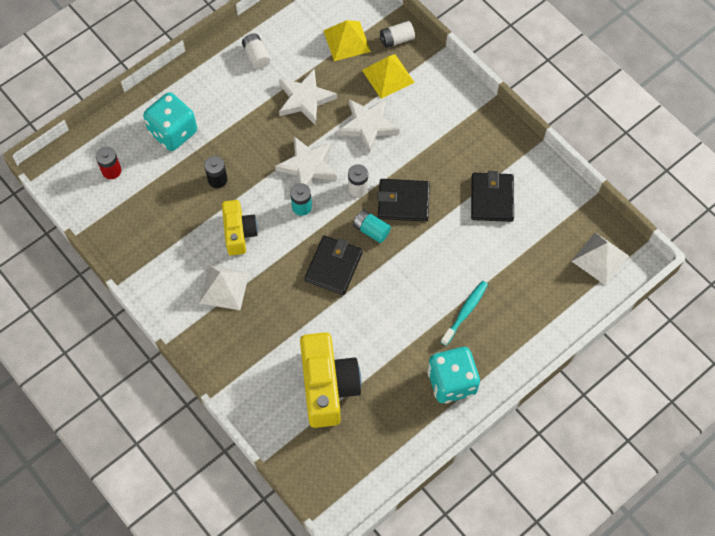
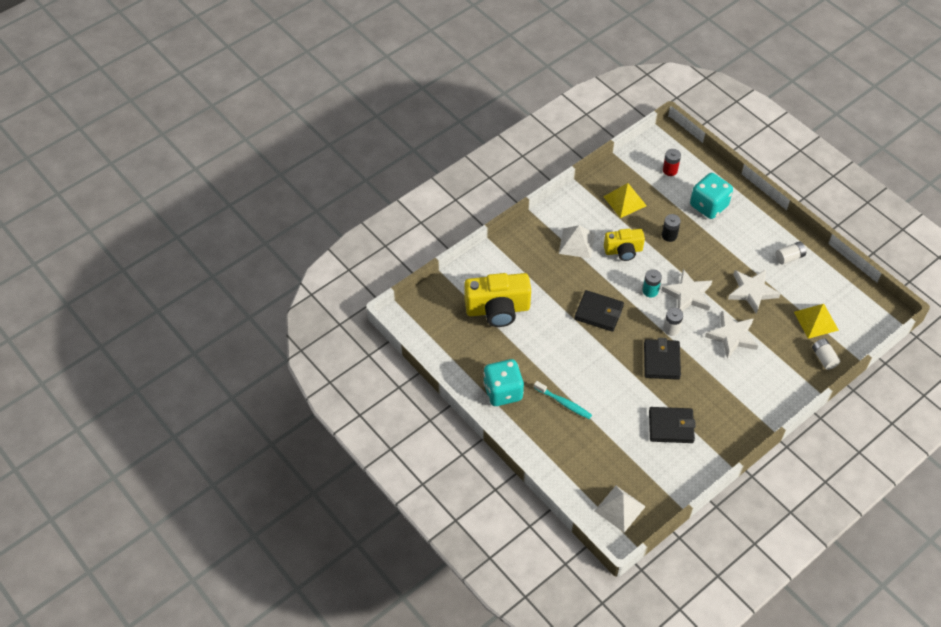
camera: 90 degrees right, 10 degrees down
turquoise battery [353,209,391,243] -> none
yellow pyramid [362,54,415,99] -> yellow pyramid moved to [603,183,647,218]

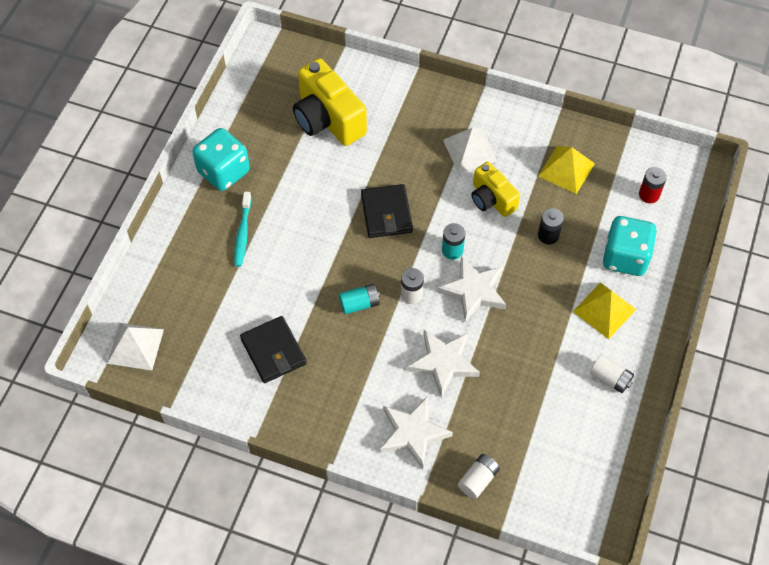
camera: 60 degrees right, 5 degrees up
black wallet [644,338,681,380] -> turquoise battery [339,284,380,314]
white star [728,270,780,314] -> white star moved to [380,396,453,469]
yellow pyramid [794,304,839,339] -> yellow pyramid moved to [573,282,637,339]

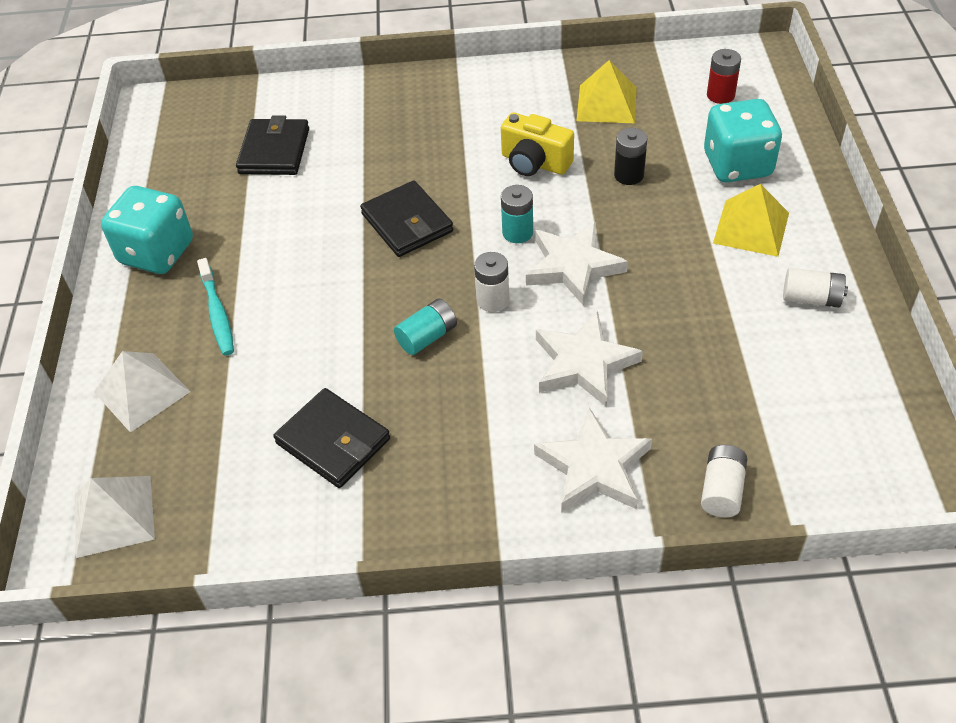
camera: 20 degrees left, 10 degrees down
yellow camera [293,58,367,146] -> black wallet [236,115,309,175]
white pyramid [443,127,497,173] -> white pyramid moved to [94,351,191,433]

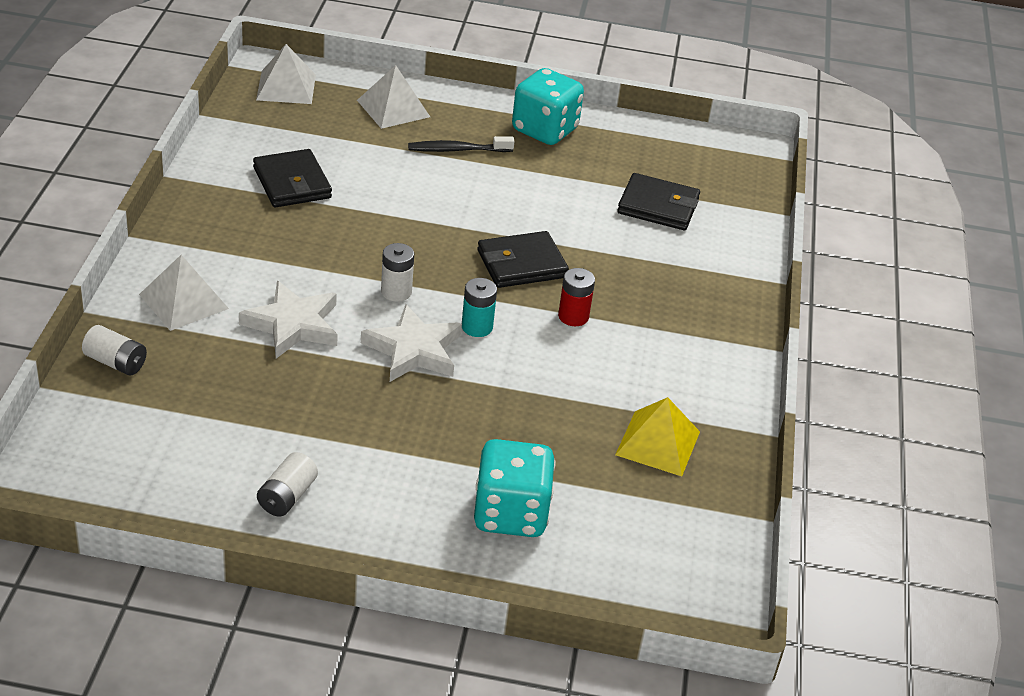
camera: 95 degrees right, 10 degrees down
turquoise toothbrush [197,258,234,356] -> black toothbrush [408,136,515,152]
black wallet [274,388,390,488] -> black wallet turned 75 degrees counterclockwise [253,149,332,207]
turquoise battery [394,299,457,355] -> none
yellow camera [501,113,574,176] -> none
white star [534,407,652,513] -> white pyramid [139,255,229,331]
black battery [614,128,647,185] -> none
red battery [707,49,741,104] -> red battery moved to [558,268,595,326]
yellow pyramid [713,184,789,257] -> none

